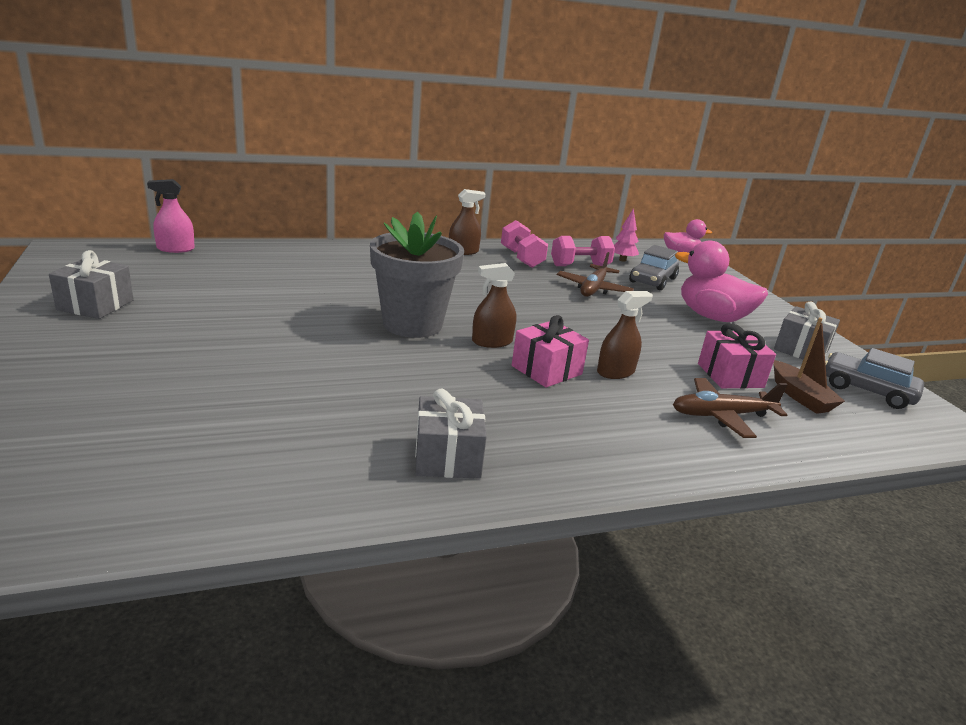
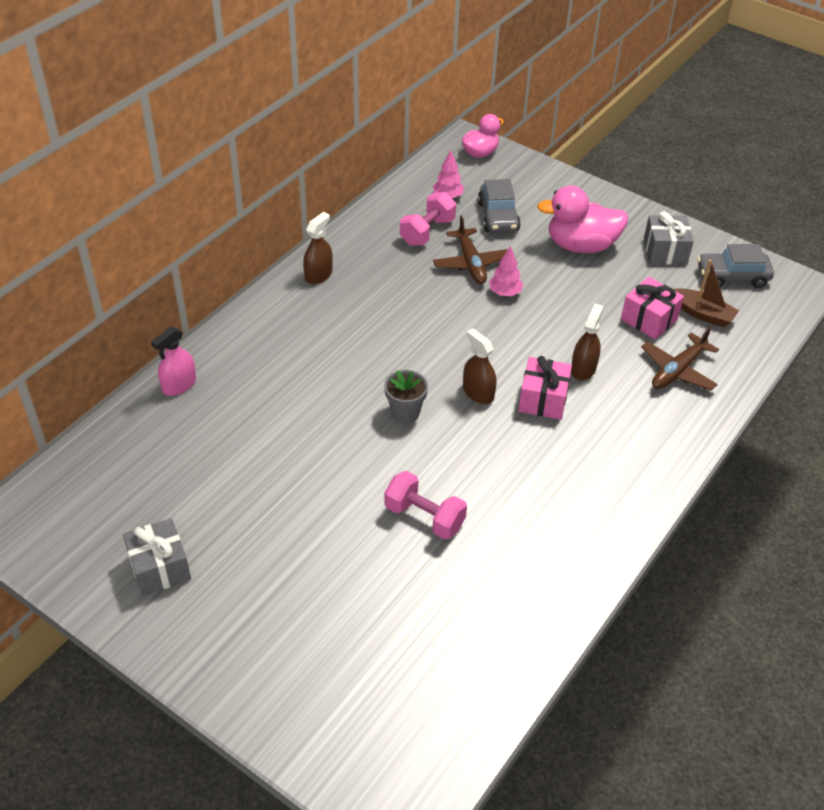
camera: 35 degrees left, 20 degrees up
pink spray bottle [147,179,195,253] -> pink spray bottle moved to [151,327,196,396]
grey flower pot [370,212,464,338] -> grey flower pot [384,370,428,423], size x0.50
grey gift [415,389,487,479] -> none
brown spray bottle [472,263,516,348] -> brown spray bottle turned 105 degrees clockwise [463,328,497,404]
pink dumbbell [501,220,548,268] -> pink dumbbell moved to [385,471,467,540]
none -> pink tree [489,245,523,296]

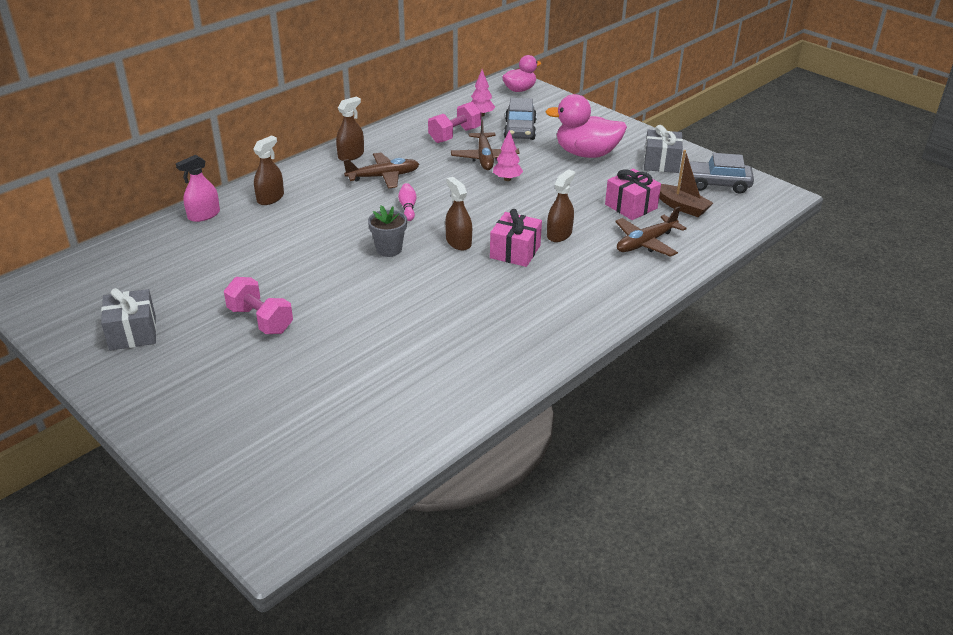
camera: 10 degrees right, 10 degrees down
pink dumbbell [385,471,467,540] -> pink dumbbell moved to [224,277,293,334]
none -> brown spray bottle [253,135,284,205]
none -> brown plane [343,152,419,189]
none -> pink bowling pin [398,183,416,221]

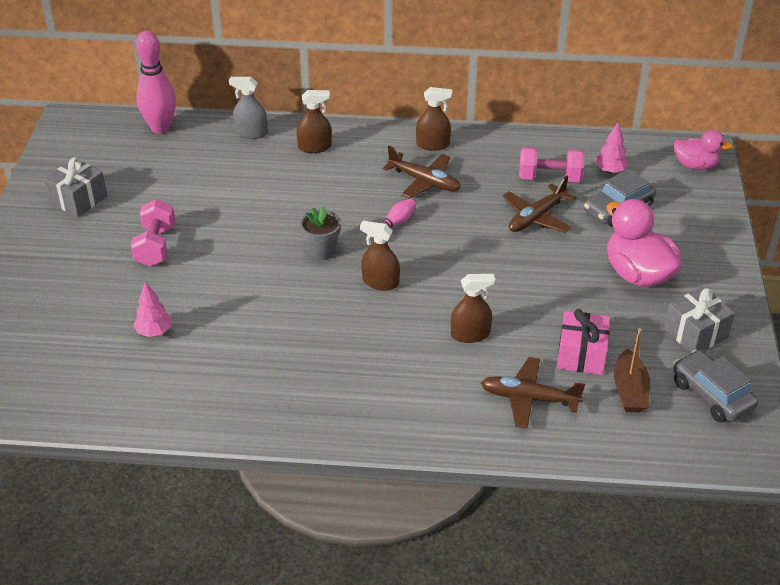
camera: 50 degrees right, 5 degrees up
pink spray bottle [176,155,220,222] -> grey spray bottle [229,77,268,139]
brown spray bottle [445,177,472,250] -> brown spray bottle turned 90 degrees counterclockwise [360,221,400,290]
pink gift [490,209,542,267] -> none
pink tree [493,130,523,181] -> pink tree moved to [133,282,172,337]
none -> pink bowling pin [136,31,176,133]

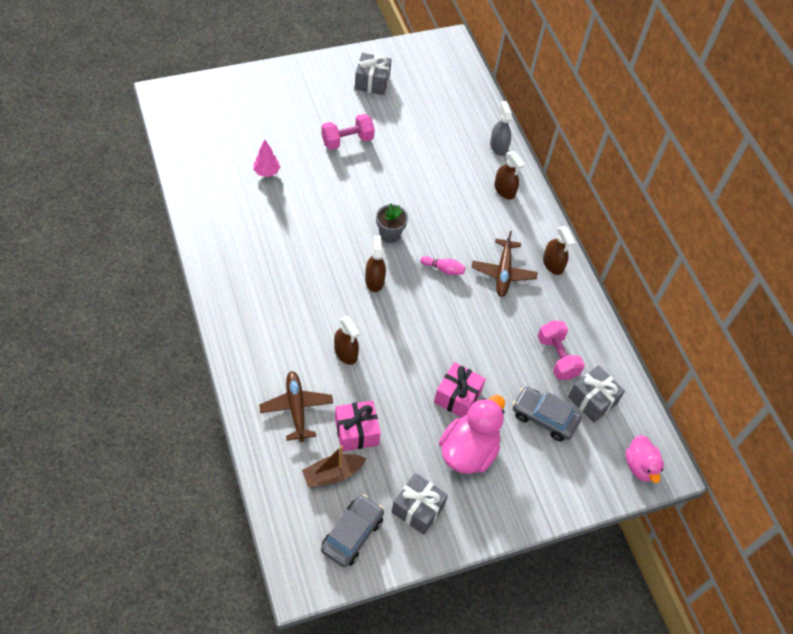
camera: 60 degrees right, 15 degrees up
pink bowling pin [136,31,176,133] -> none
brown plane [502,176,576,233] -> none
pink tree [595,122,629,174] -> grey gift [568,365,625,423]
none -> pink gift [434,362,486,418]

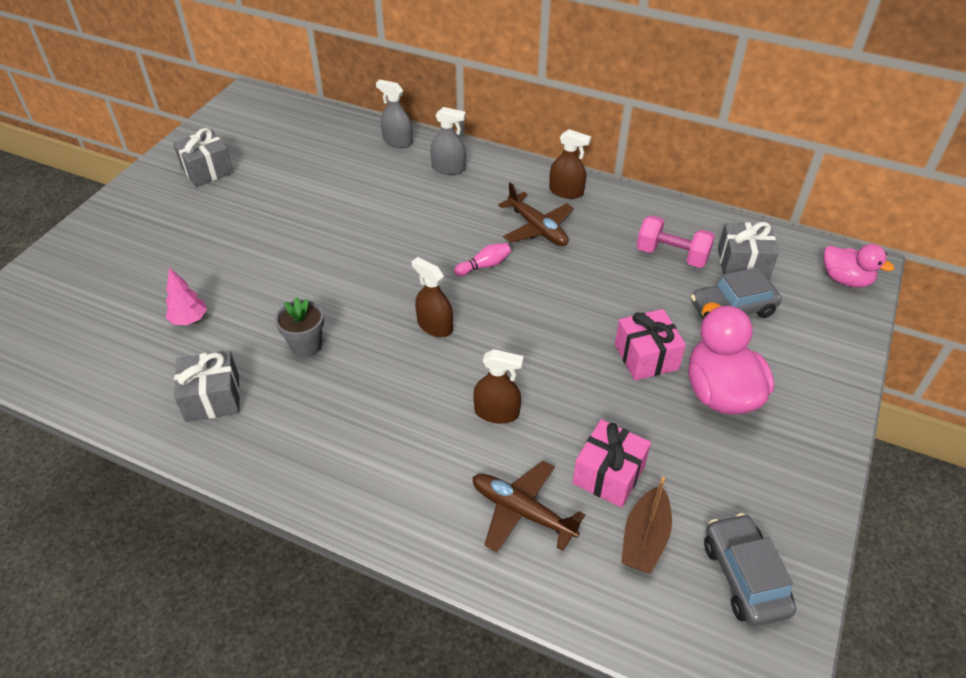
camera: 40 degrees left, 10 degrees down
pink dumbbell [321,114,375,150] -> none
grey flower pot [376,204,408,243] -> grey flower pot moved to [275,297,324,358]
grey gift [392,473,448,535] -> grey gift moved to [174,350,240,422]
brown spray bottle [494,151,525,199] -> grey spray bottle [430,107,466,175]

